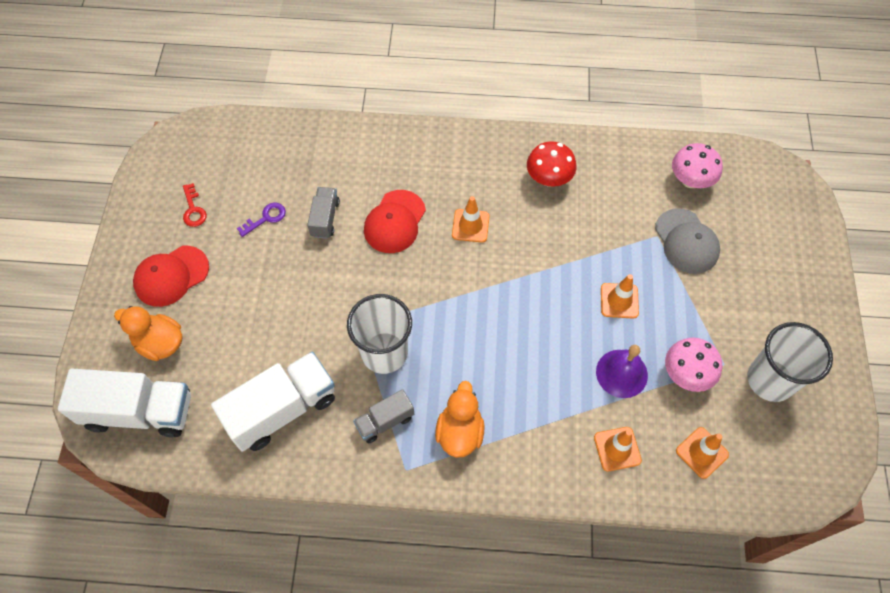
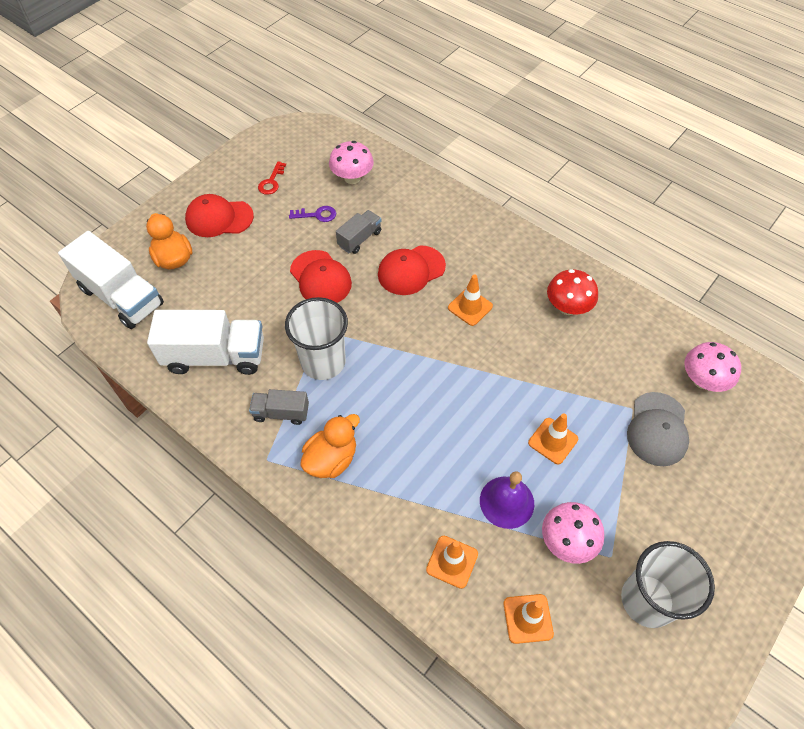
camera: 35 degrees right, 5 degrees down
none -> red cap [290,250,352,303]
none -> pink mushroom [329,141,374,184]

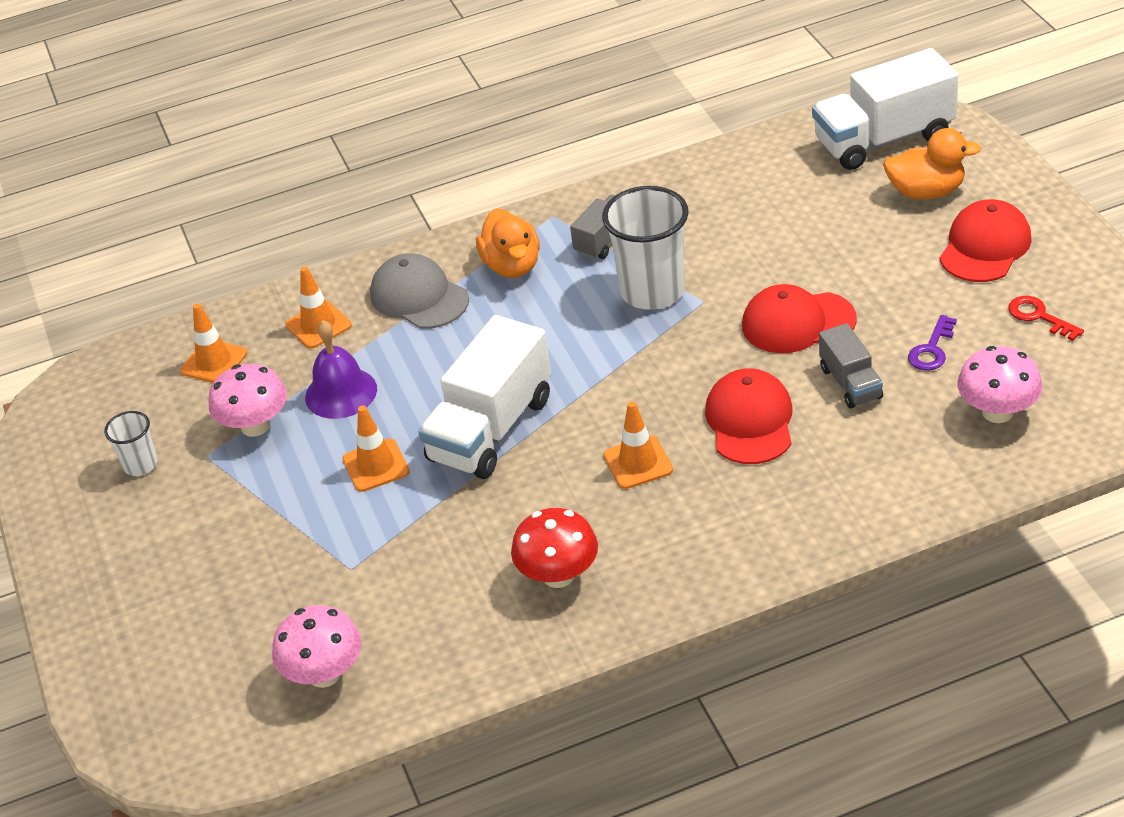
camera: 125 degrees right, 15 degrees down
white truck [147,310,264,375] -> white truck moved to [418,315,551,479]
white cup [621,541,715,628] -> white cup [104,411,158,476], size x0.51
grey cap [627,392,689,466] -> grey cap moved to [370,253,469,329]

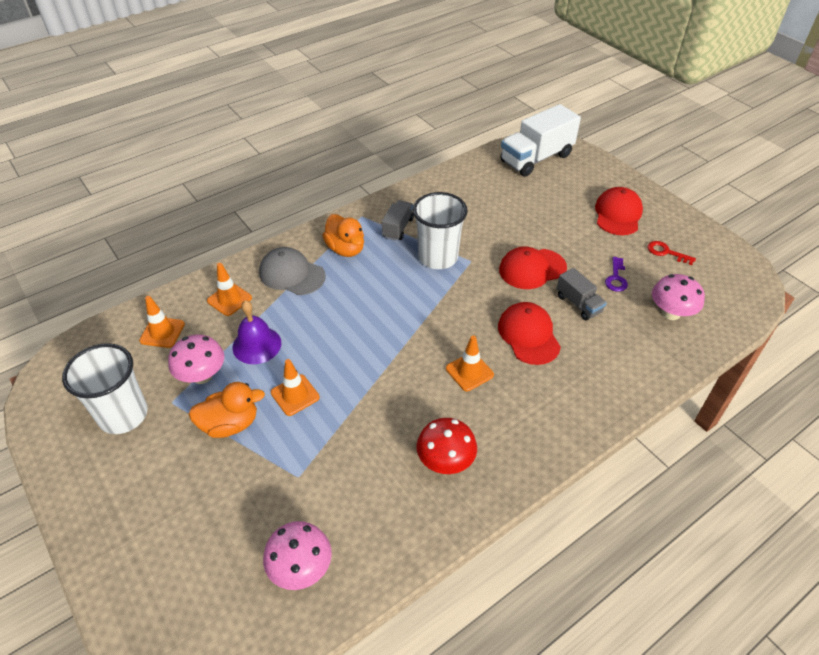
camera: 20 degrees left, 5 degrees up
white cup [104,411,158,476] -> white cup [62,343,148,434], size x1.96
white truck [418,315,551,479] -> none
orange duck [883,128,981,199] -> orange duck moved to [189,382,265,438]

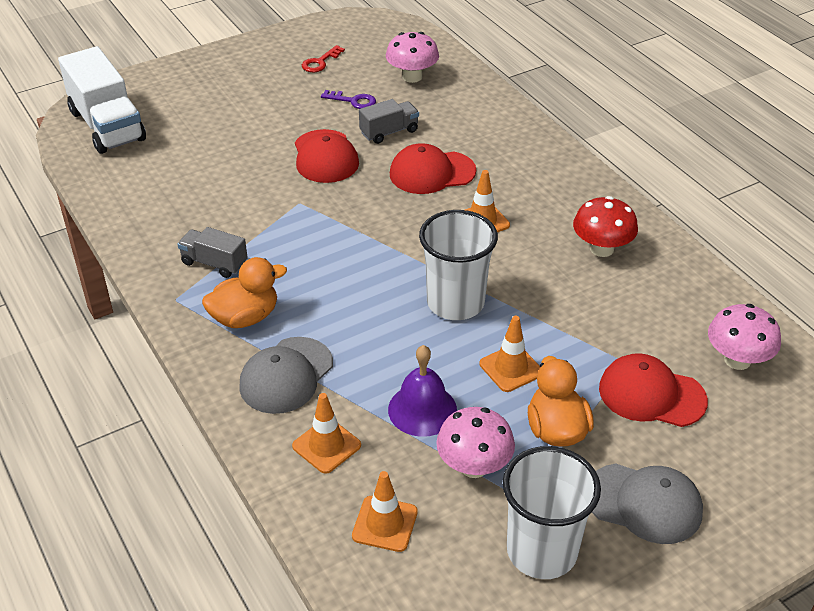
camera: 85 degrees left, 5 degrees down
white cup [413,192,468,269] -> white cup moved to [419,210,498,320]
red cap [595,187,643,235] -> red cap moved to [599,353,708,427]
none -> grey cap [592,463,703,544]

